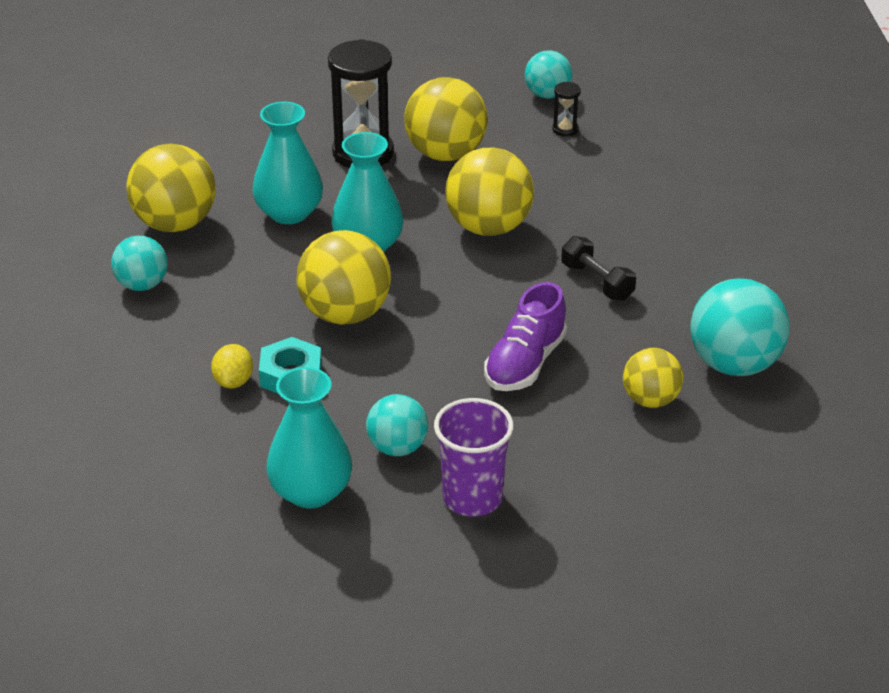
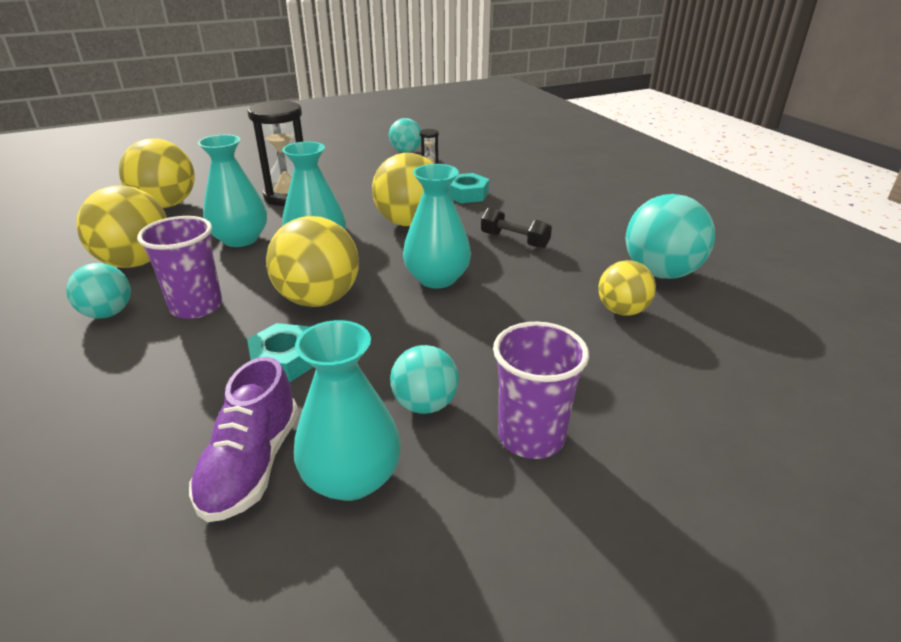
camera: 20 degrees left, 5 degrees down
yellow lemon [211,344,253,389] -> none
yellow ball [404,77,488,161] -> yellow ball moved to [119,138,195,208]
purple shoe [484,282,567,391] -> purple shoe moved to [189,357,299,522]
none -> purple cup [137,216,222,319]
none -> turquoise vase [403,164,471,288]
none -> turquoise nut [449,173,489,203]

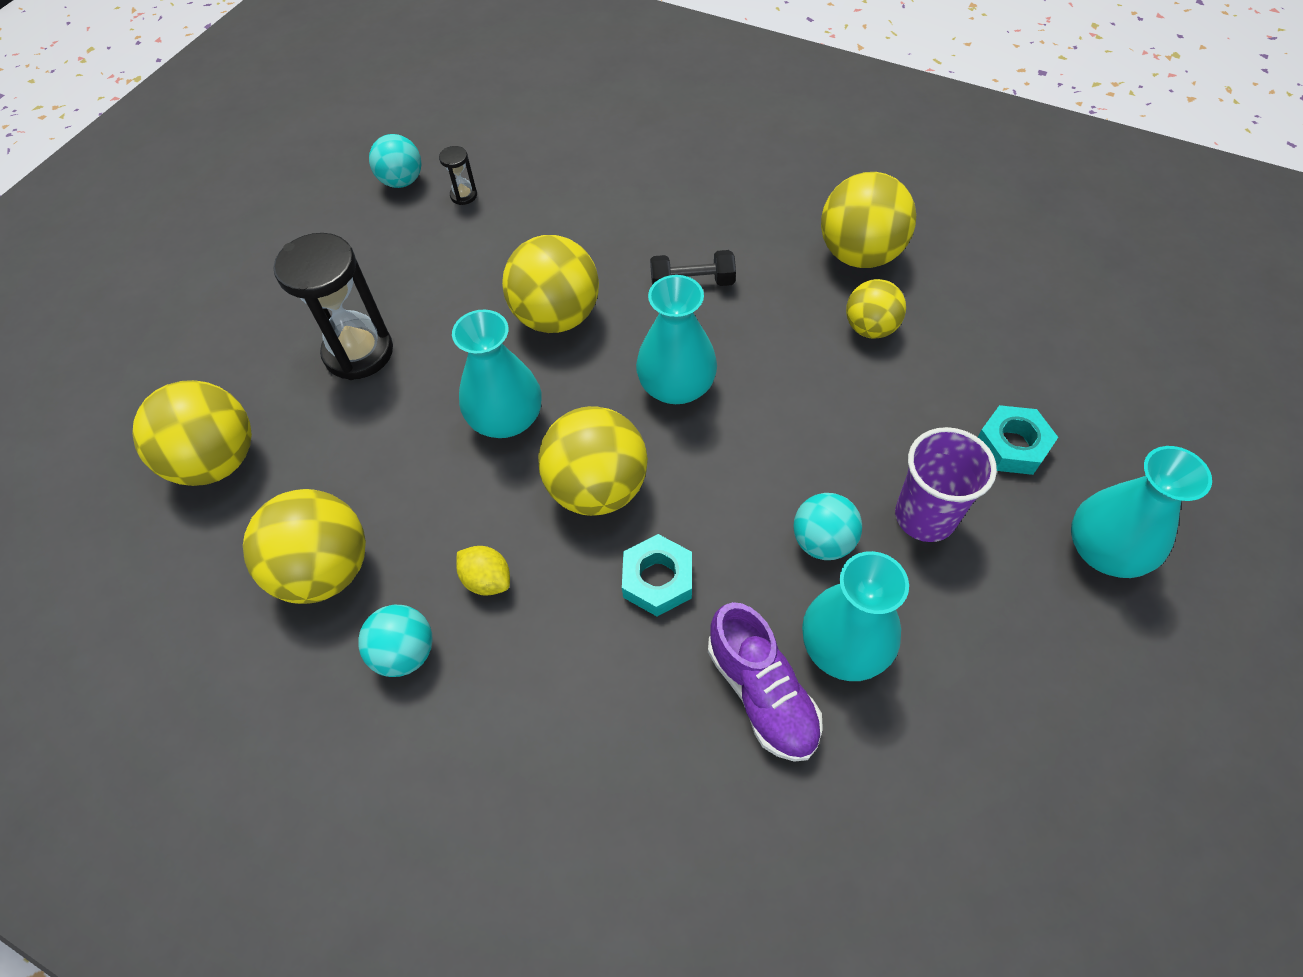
camera: 35 degrees left, 25 degrees up
purple cup [137,216,222,319] -> yellow lemon [456,546,510,596]
turquoise vase [198,134,267,247] -> turquoise vase moved to [1071,446,1212,578]
turquoise nut [449,173,489,203] -> turquoise nut moved to [978,405,1058,475]
turquoise ball [626,194,715,279] -> yellow ball [821,172,916,268]

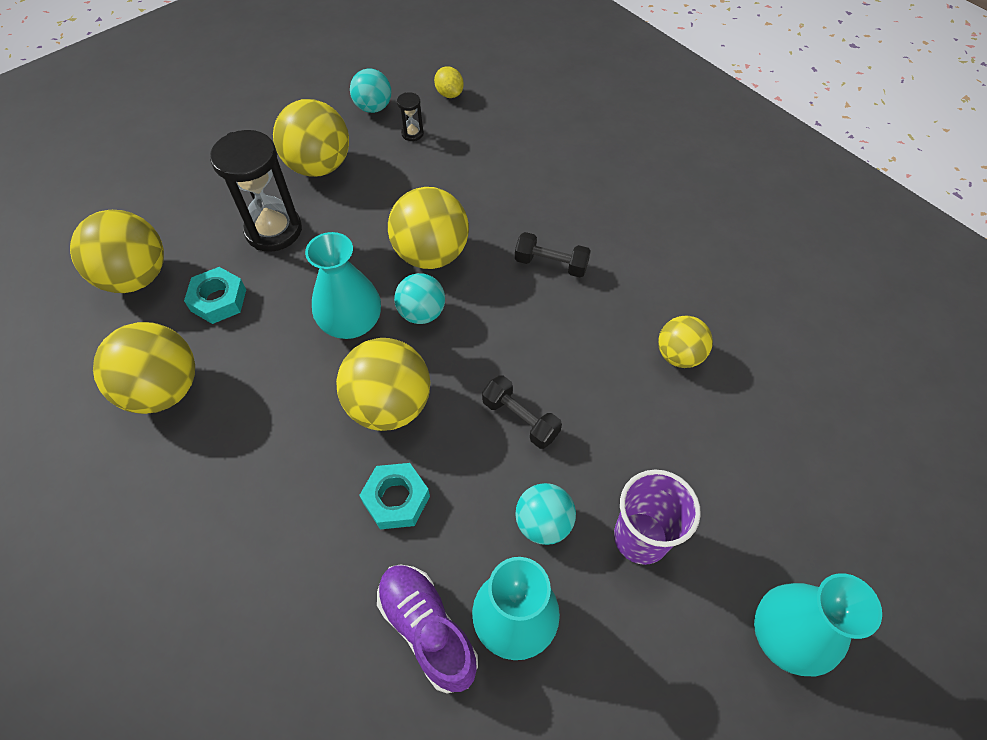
camera: 20 degrees right, 0 degrees up
turquoise ball [358,605,433,677] -> turquoise ball moved to [394,273,445,324]
yellow lemon [456,546,510,596] -> yellow lemon moved to [434,66,464,98]
turquoise vase [636,275,717,404] -> none
purple shoe [708,602,823,762] -> purple shoe turned 150 degrees clockwise [377,564,478,693]
yellow ball [821,172,916,268] -> yellow ball moved to [273,99,349,177]
turquoise nut [978,405,1058,475] -> turquoise nut moved to [184,267,246,324]
none -> black dumbbell [482,375,562,449]

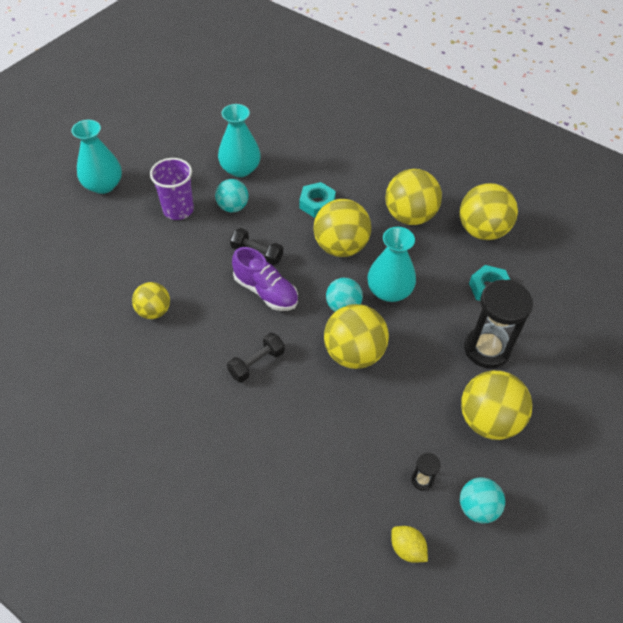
camera: 165 degrees right, 5 degrees down
yellow ball [70,210,164,293] -> yellow ball moved to [385,169,442,225]
purple shoe [377,564,478,693] -> purple shoe moved to [232,247,298,311]
black dumbbell [515,232,591,278] -> black dumbbell turned 45 degrees counterclockwise [227,333,285,383]

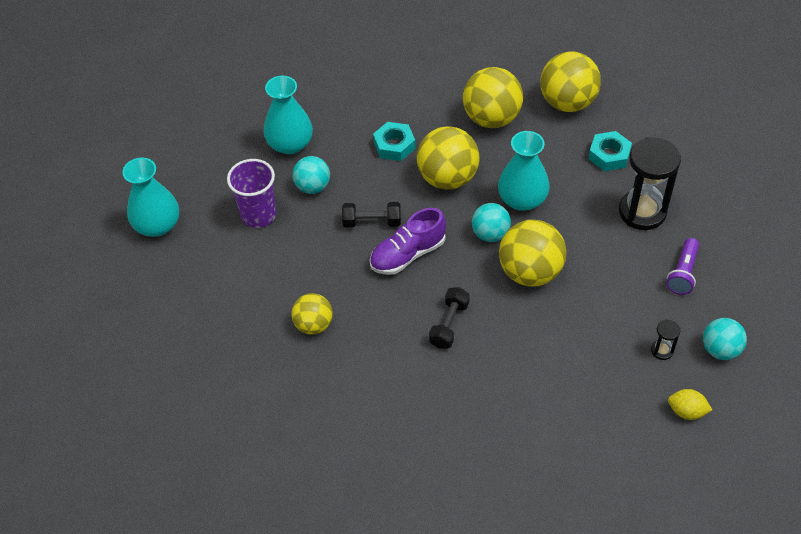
camera: 25 degrees left, 0 degrees up
purple shoe [232,247,298,311] -> purple shoe turned 135 degrees clockwise [370,208,446,275]
yellow ball [461,370,532,440] -> purple flashlight [666,238,699,295]

